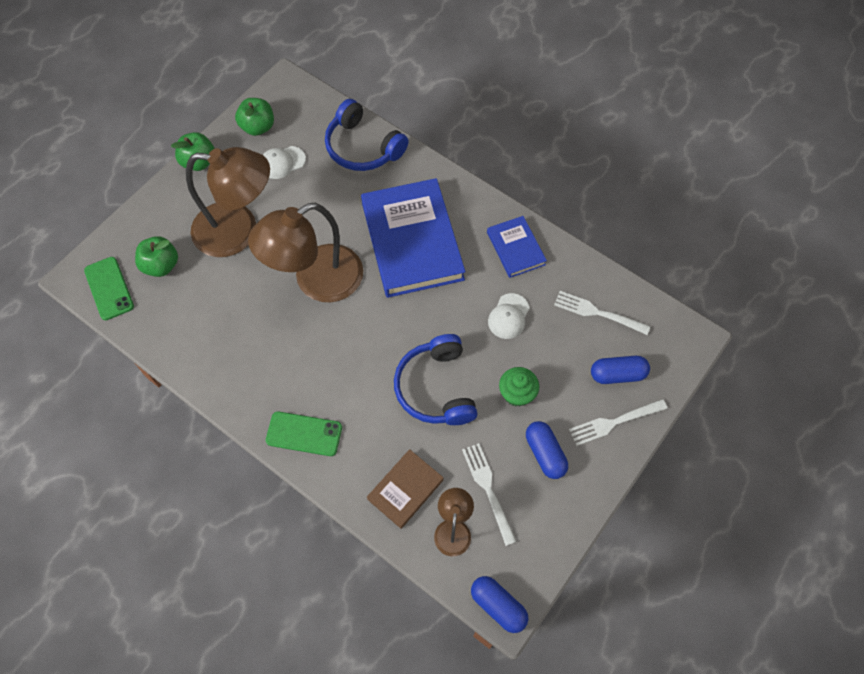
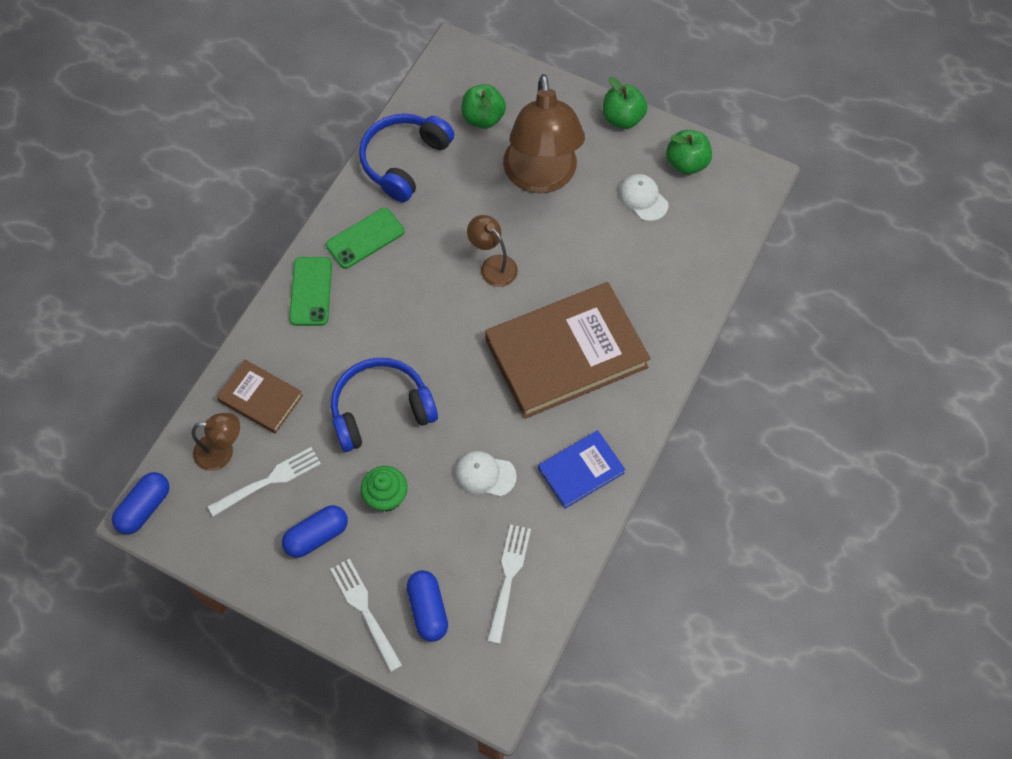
camera: 80 degrees right, 0 degrees up
green phone [84,257,134,320] -> green phone moved to [326,208,404,269]
brown lamp [248,203,363,302] -> brown lamp [467,215,518,287], size x0.48
blue headphones [325,99,409,171] -> blue headphones moved to [359,113,454,202]
blue book [361,178,465,298] -> brown book [485,282,651,419]

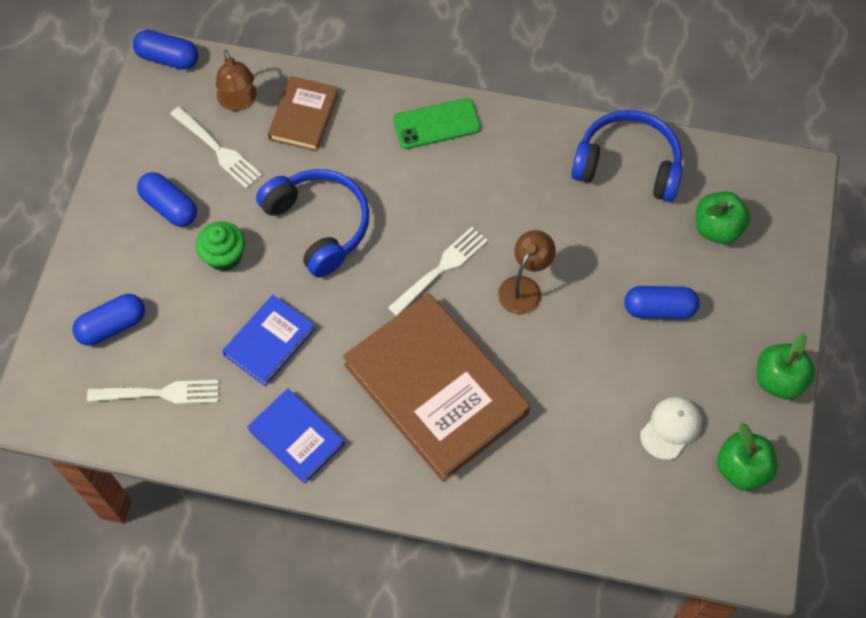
camera: 75 degrees right, 0 degrees up
green phone [326,208,404,269] -> none
white fork [330,558,402,672] -> white fork moved to [388,227,488,316]
white cap [455,451,517,497] -> blue book [222,295,315,386]
brown lamp [503,74,585,193] -> blue capsule [624,286,700,319]

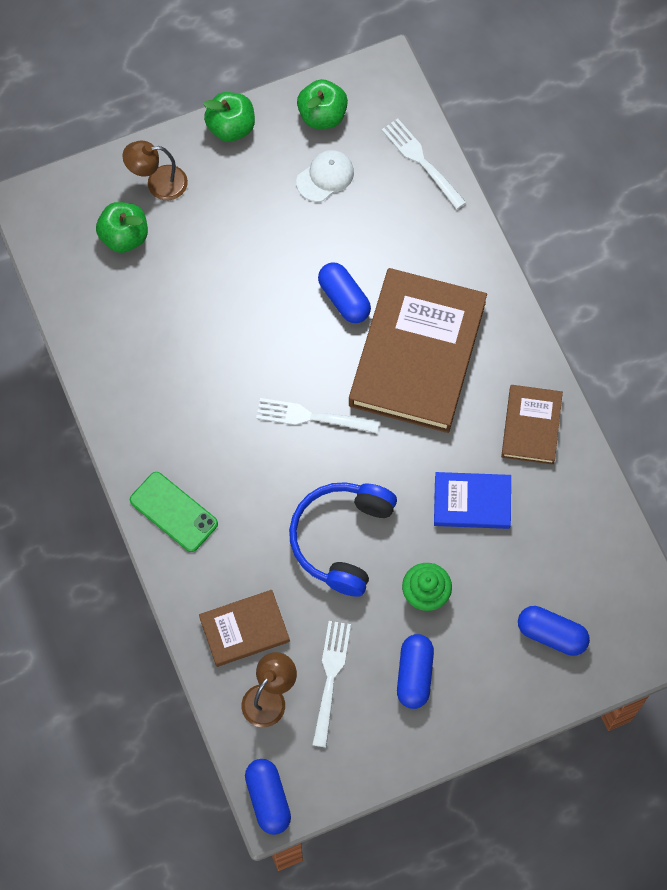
camera: 125 degrees left, 5 degrees up
white fork [87,380,219,404] -> white fork moved to [382,119,466,209]
blue book [247,389,345,484] -> brown book [501,385,563,465]
brown lamp [498,230,556,314] -> brown lamp moved to [122,141,188,200]
blue headphones [571,110,683,202] -> none
blue capsule [624,286,700,319] -> blue capsule moved to [318,262,371,323]
white cap [640,397,702,460] -> white cap turned 135 degrees clockwise [296,150,354,202]

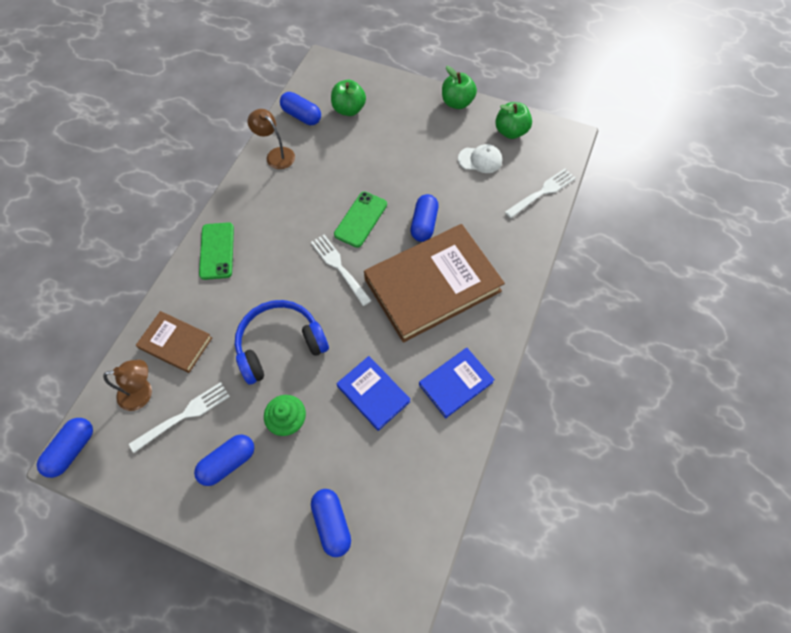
camera: 45 degrees right, 5 degrees down
brown lamp [122,141,188,200] -> brown lamp moved to [248,109,295,169]
white fork [382,119,466,209] -> white fork turned 45 degrees clockwise [505,168,576,218]
brown book [501,385,563,465] -> blue book [419,348,495,418]
none -> blue capsule [280,92,321,125]
none -> green phone [334,192,387,248]

